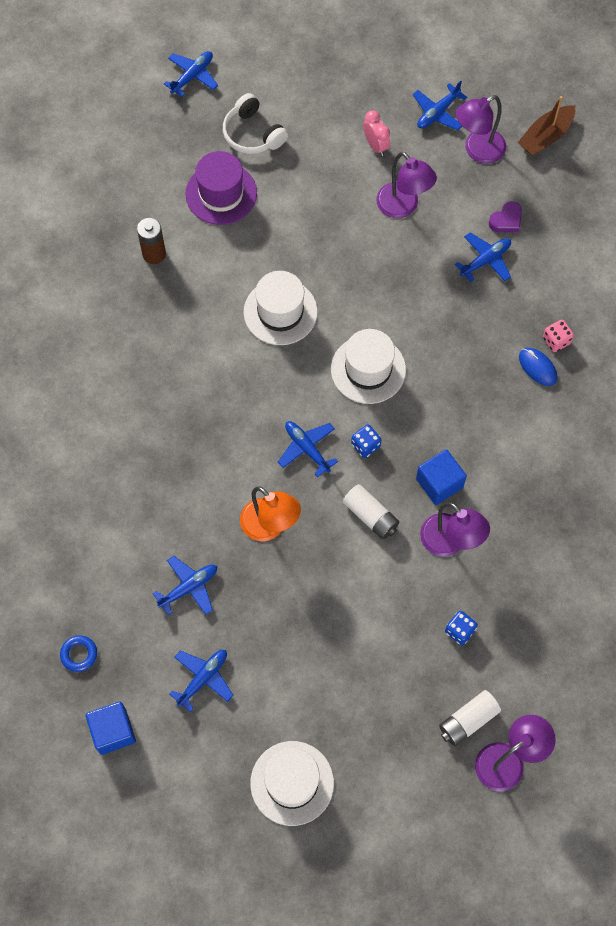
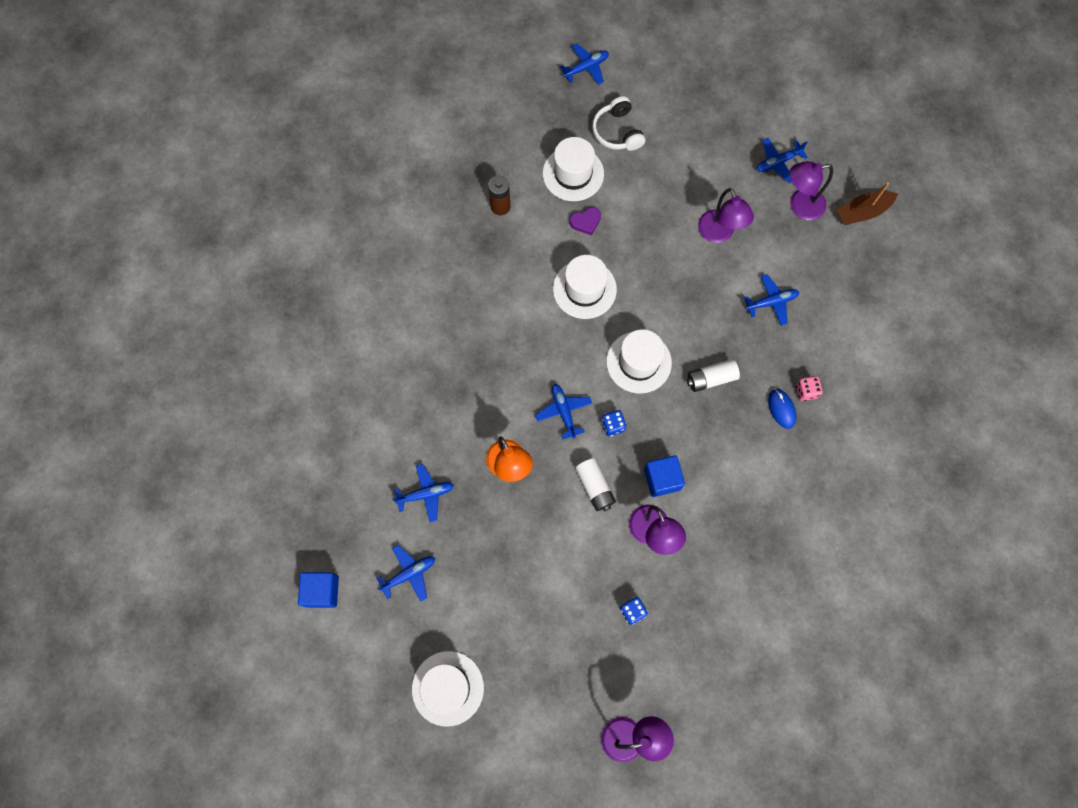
camera: 20 degrees right, 5 degrees up
blue ring [60,635,97,672] -> none
purple hat [185,151,257,225] -> white hat [543,137,604,201]
pink clock [363,110,390,156] -> none
white battery [439,690,501,746] -> white battery moved to [687,359,740,392]
purple heart [489,201,522,232] -> purple heart moved to [570,207,601,235]

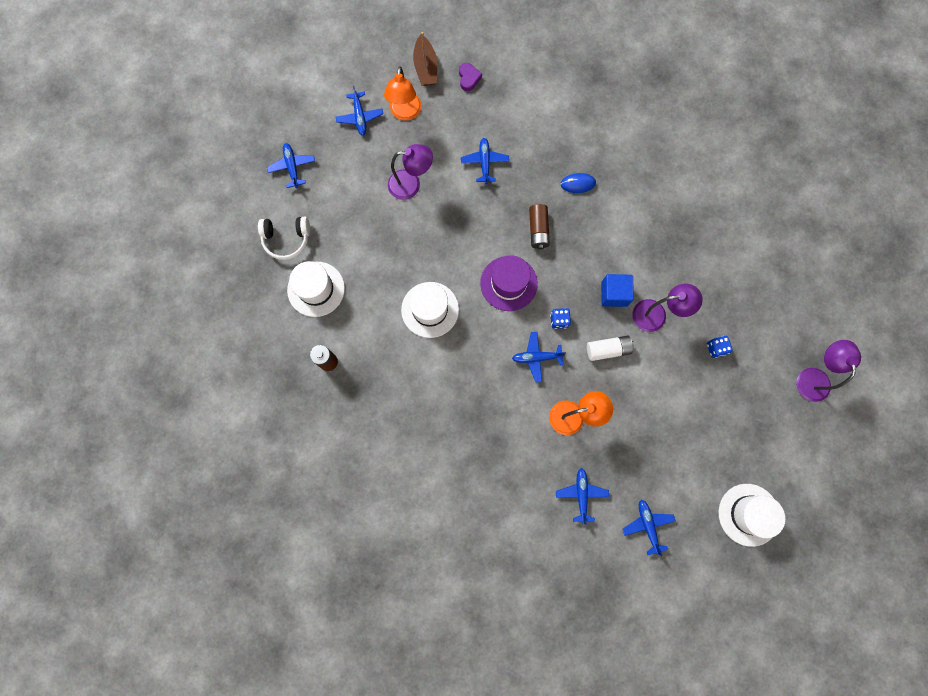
camera: 75 degrees left, 5 degrees up
blue cube [298,572,339,608] -> none
blue plane [560,44,609,85] -> blue plane moved to [267,143,315,188]
purple heart [570,207,601,235] -> purple heart moved to [459,63,482,91]
white hat [606,329,672,393] -> purple hat [480,255,538,311]
white battery [687,359,740,392] -> brown battery [529,204,550,250]
purple lamp [790,161,833,220] -> orange lamp [384,66,422,121]
pink dice [796,376,823,401] -> none

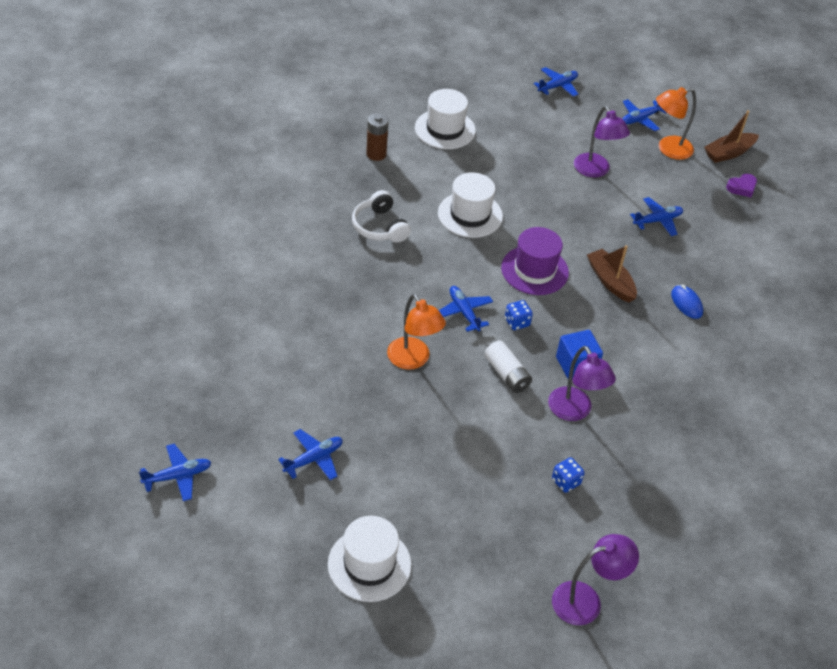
camera: 65 degrees right, 30 degrees down
white headphones [258,217,310,260] -> white headphones moved to [352,190,411,243]
brown battery [529,204,550,250] -> brown boat [587,245,637,303]
blue plane [556,468,609,525] -> blue plane moved to [139,444,212,501]

